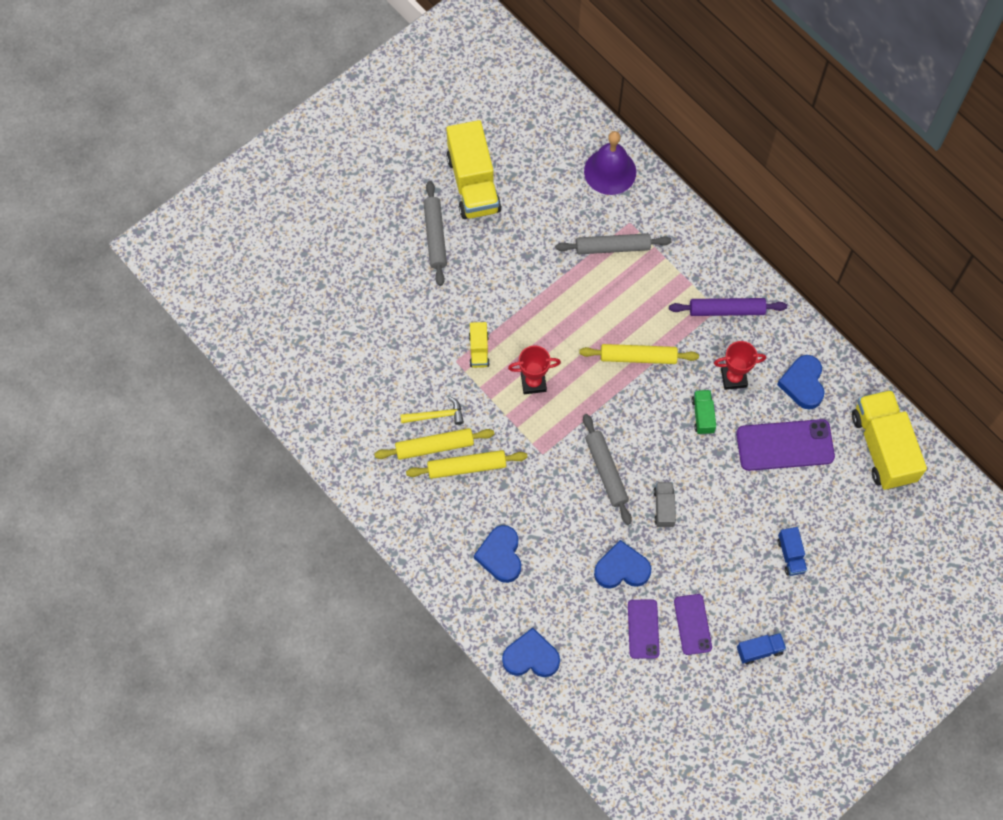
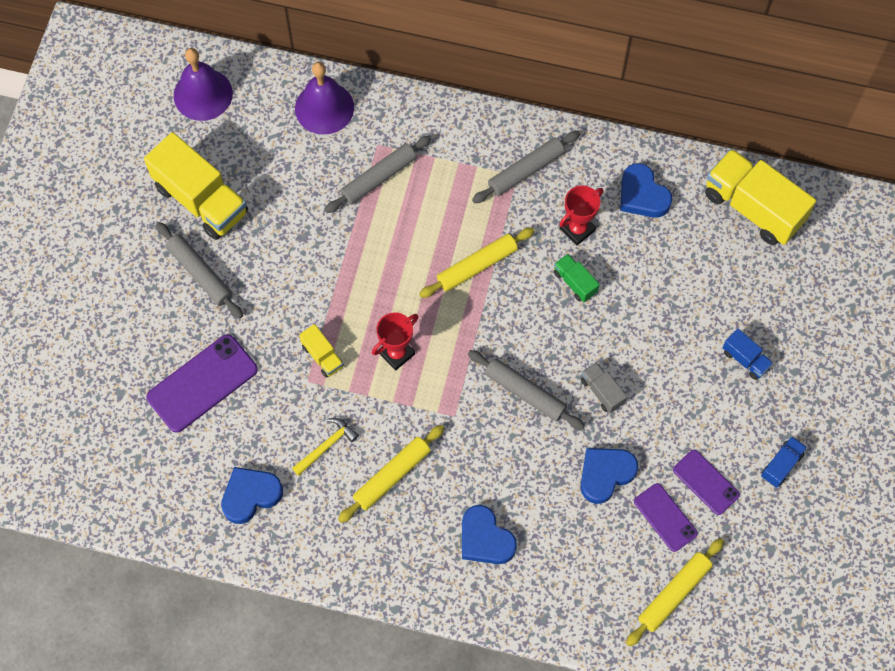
camera: 35 degrees left, 0 degrees up
yellow rolling pin [374,428,495,460] -> yellow rolling pin moved to [626,538,724,647]
blue heart [502,628,560,677] -> blue heart moved to [221,467,283,524]
purple rolling pin [669,298,787,316] -> grey rolling pin [472,131,580,203]
purple phone [736,419,835,471] -> purple phone moved to [146,334,258,433]
none -> purple bell [174,48,233,121]

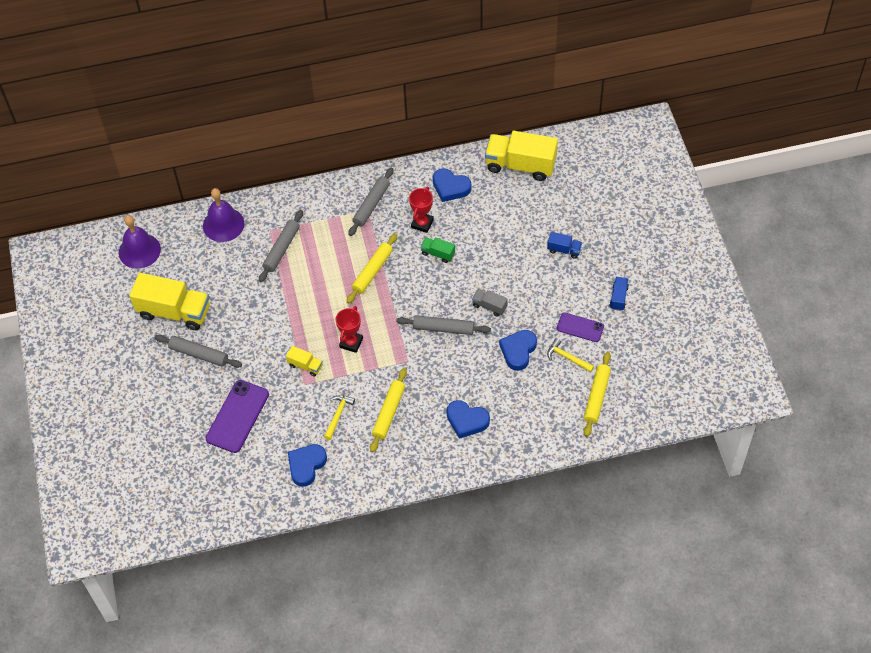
camera: 25 degrees left, 10 degrees down
purple phone [634,483,698,552] -> yellow hammer [547,338,594,372]

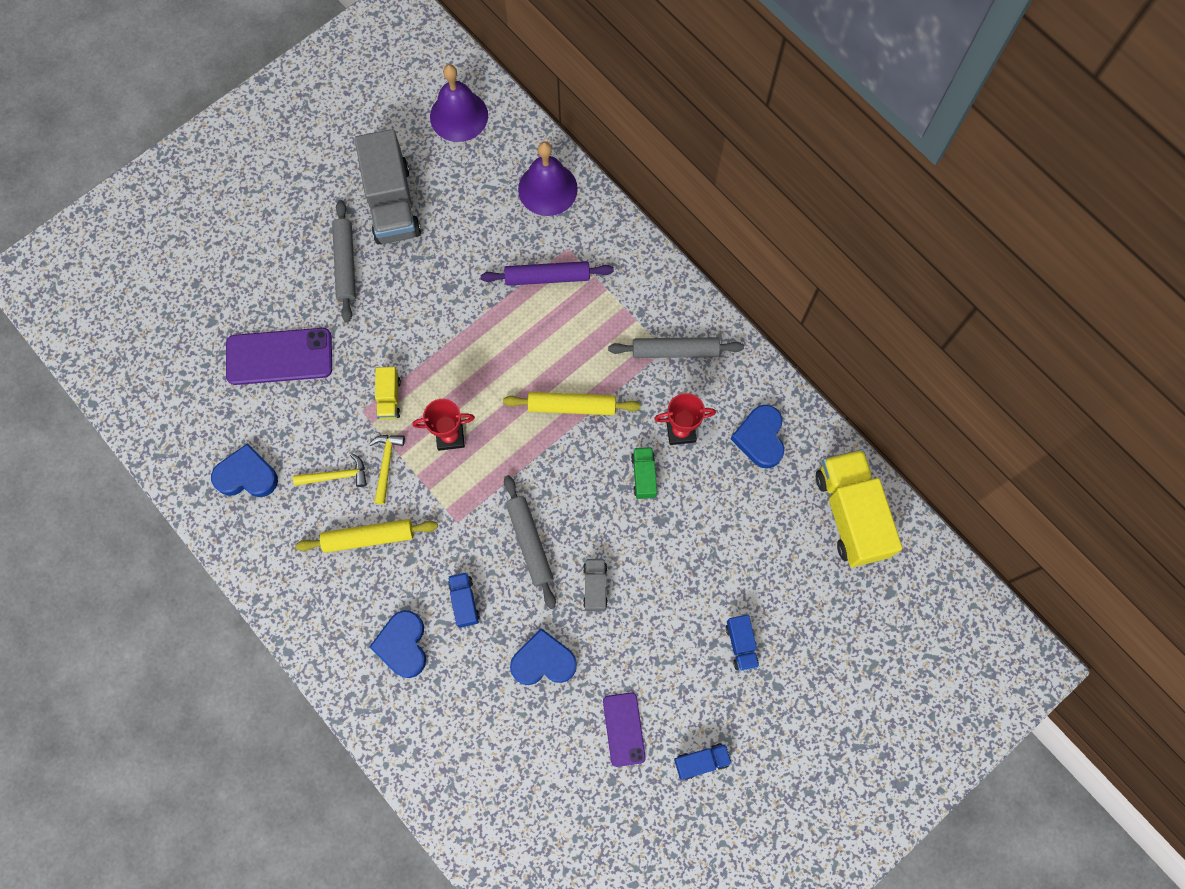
camera: 60 degrees right, 15 degrees up
yellow truck [129,273,210,330] -> grey truck [355,129,421,244]
grey rolling pin [259,210,303,282] -> purple rolling pin [481,261,614,286]
yellow hammer [547,338,594,372] -> yellow hammer moved to [369,435,405,504]
yellow rolling pin [584,352,611,437] -> none
none -> blue truck [448,572,480,628]

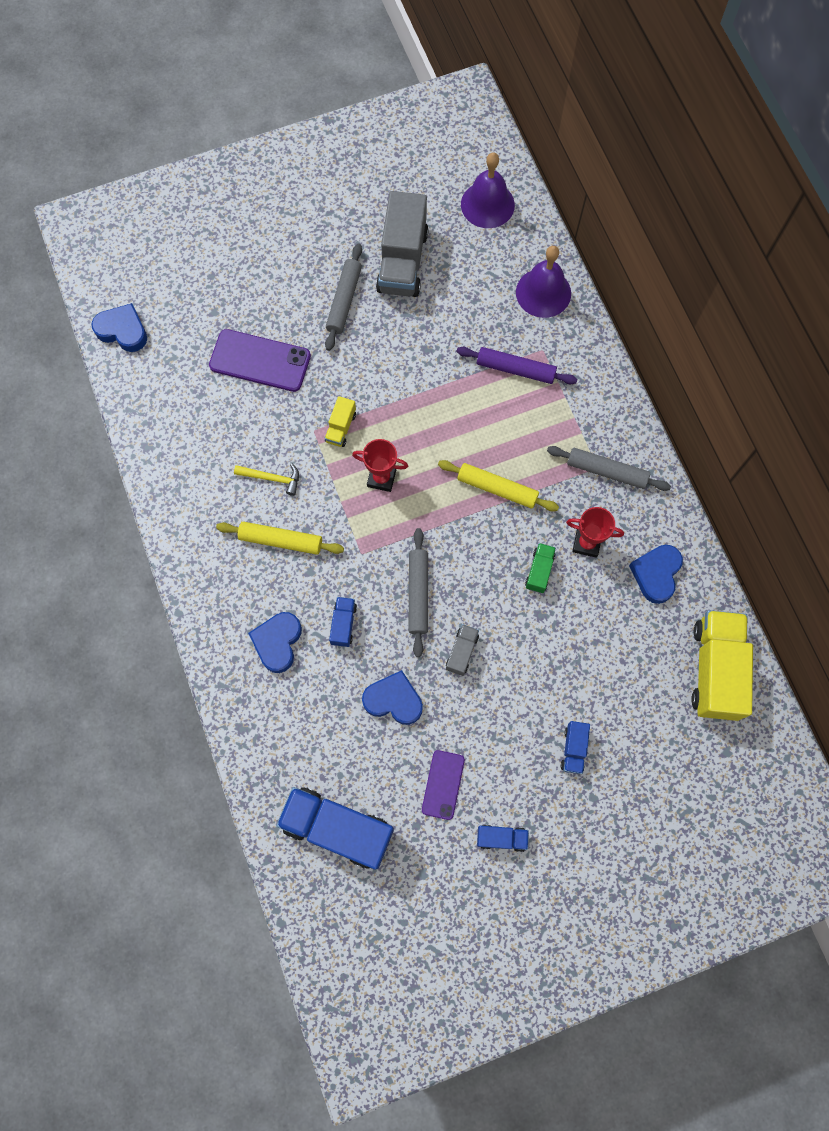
camera: 20 degrees right, 0 degrees up
blue heart [211,443,278,497] -> blue heart moved to [91,303,147,352]
yellow hammer [369,435,405,504] -> none
none -> blue truck [276,787,394,870]

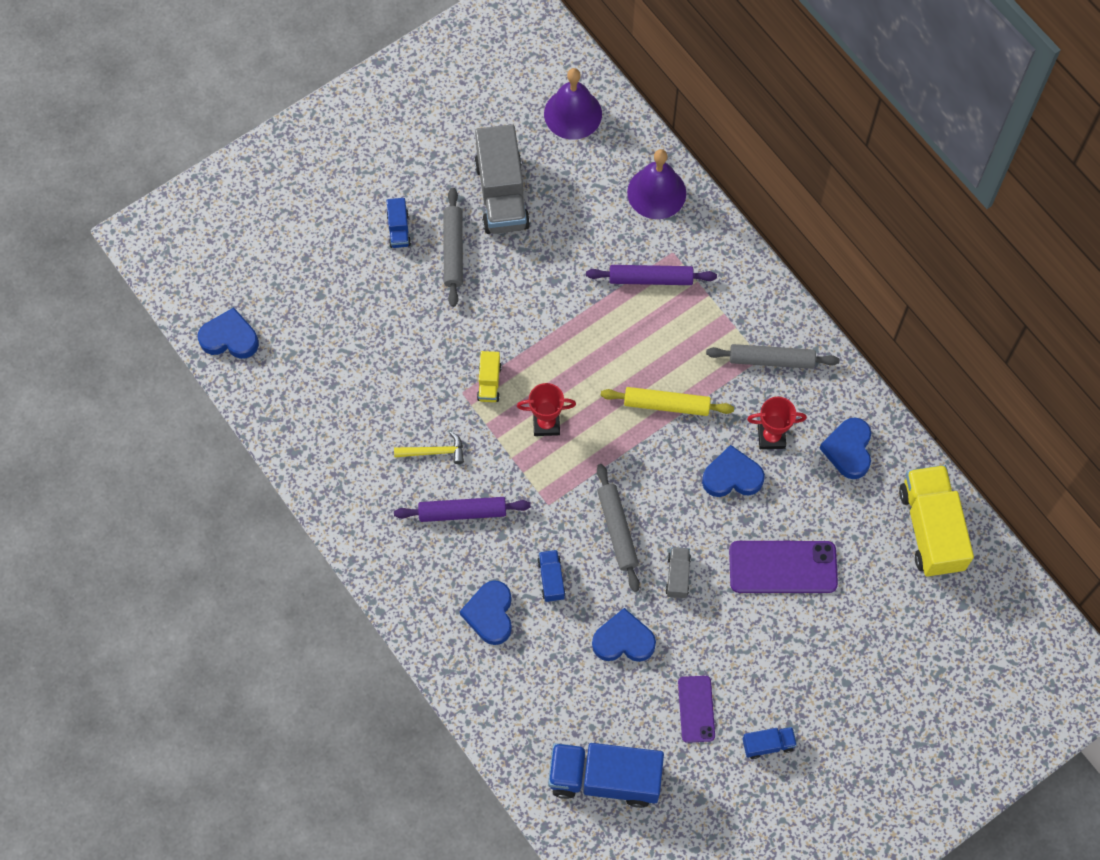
camera: 15 degrees left, 5 degrees down
purple phone [209,329,311,392] -> purple phone moved to [729,541,838,593]
yellow rolling pin [216,521,344,555] -> purple rolling pin [394,497,531,522]
green truck [525,543,556,593] -> blue heart [702,445,765,497]
blue truck [561,721,590,774] -> blue truck moved to [386,198,411,248]

